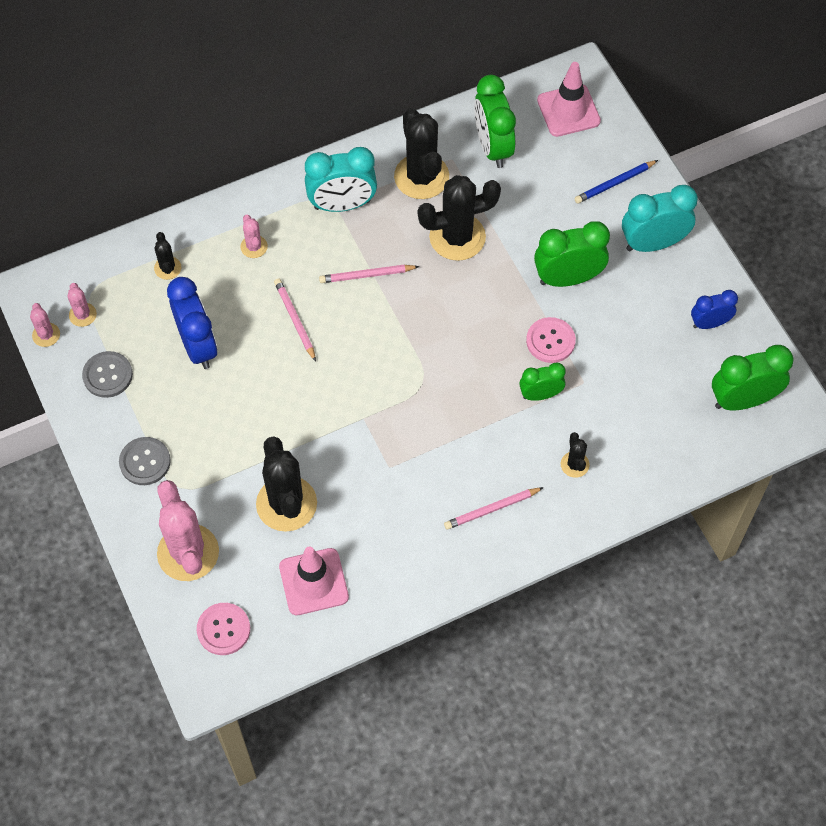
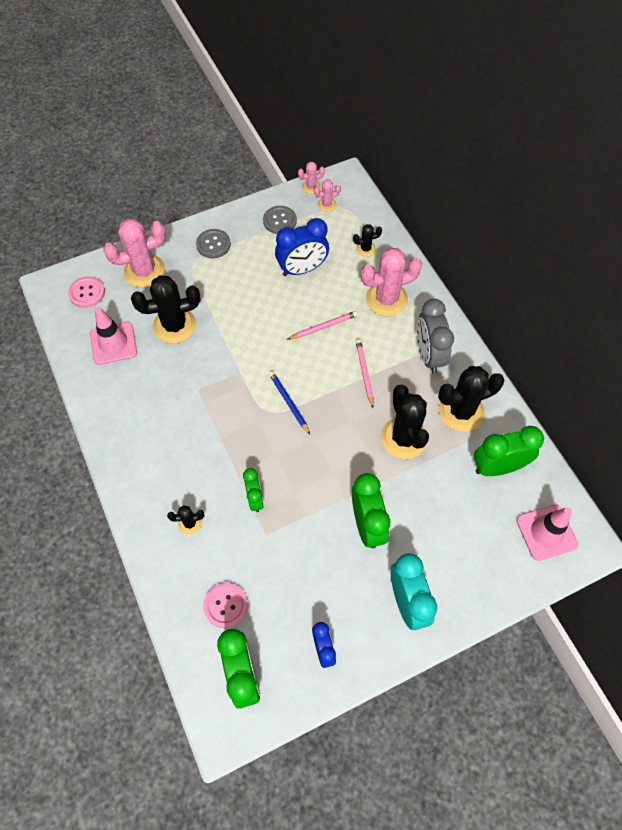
camera: 90 degrees right, 0 degrees up
pink cactus [240,215,268,258] -> pink cactus [361,248,422,316], size x2.08
turquoise clock [305,147,377,212] -> grey clock [417,299,454,374]
pink pencil [444,487,544,530] -> none
pink button [526,317,576,363] -> pink button moved to [203,583,248,628]
blue pencil [574,160,658,204] -> blue pencil moved to [269,371,310,434]

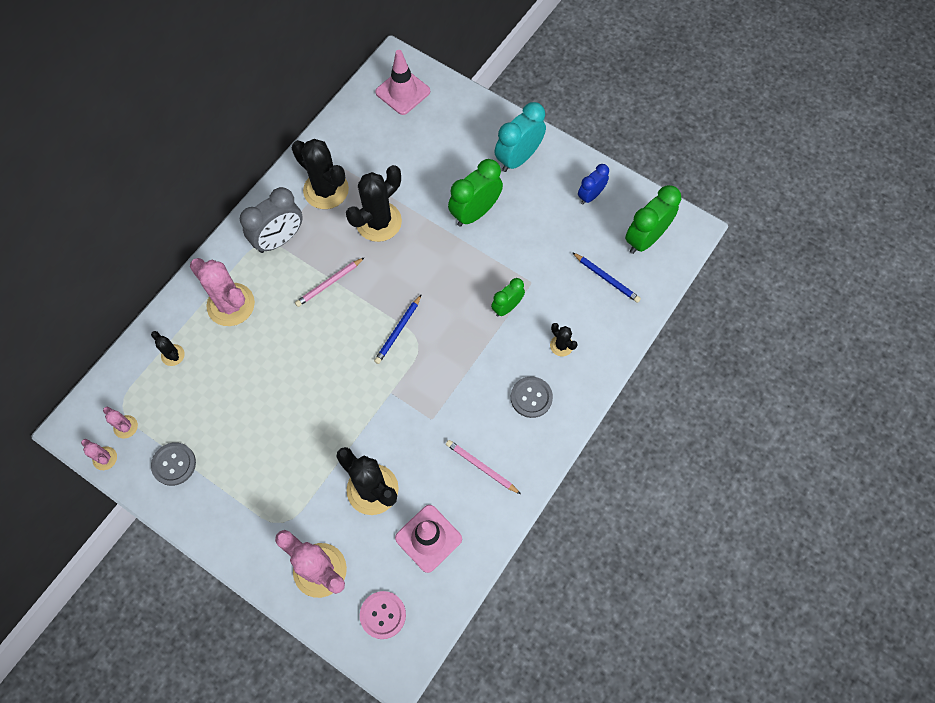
camera: 120 degrees left, 5 degrees up
grey button [196,229,231,258] -> grey button moved to [511,377,553,418]
pink button [203,583,248,628] -> blue pencil [572,252,641,303]
blue clock [275,218,329,276] -> none
pink pencil [287,311,358,340] -> pink pencil moved to [446,440,521,494]
green clock [474,426,544,476] -> none

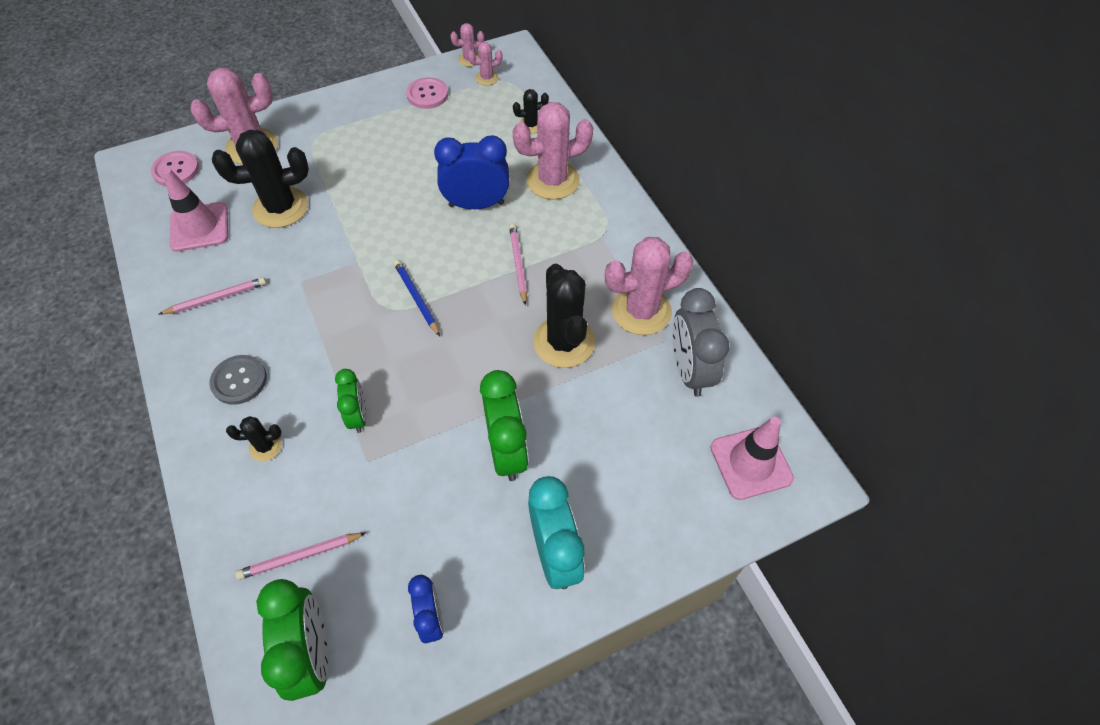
camera: 120 degrees right, 10 degrees down
grey button [151,442,196,486] -> pink button [406,77,448,109]
grey clock [240,187,303,253] -> grey clock moved to [672,288,729,397]
black cactus [292,139,349,209] -> pink cactus [605,237,694,335]
blue pencil [572,252,641,303] -> pink pencil [235,533,366,580]
none -> blue clock [434,135,509,209]

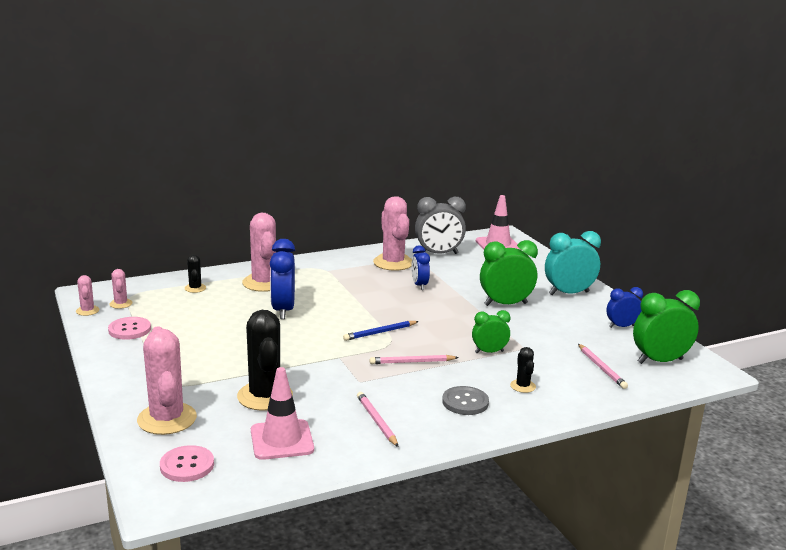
camera: 90 degrees left, 35 degrees down
pink pencil [509,224,527,306] -> pink pencil moved to [370,355,459,364]
black cactus [533,264,595,368] -> blue clock [411,245,430,290]

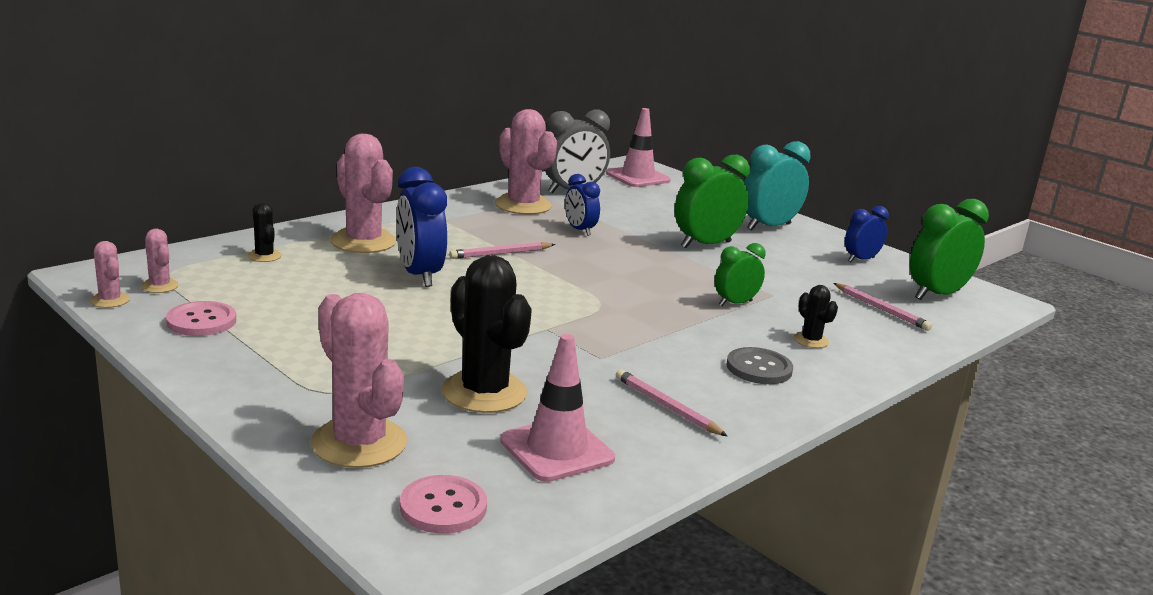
camera: 20 degrees left, 0 degrees up
blue pencil [343,321,419,341] -> none
pink pencil [370,355,459,364] -> pink pencil moved to [449,242,555,259]

